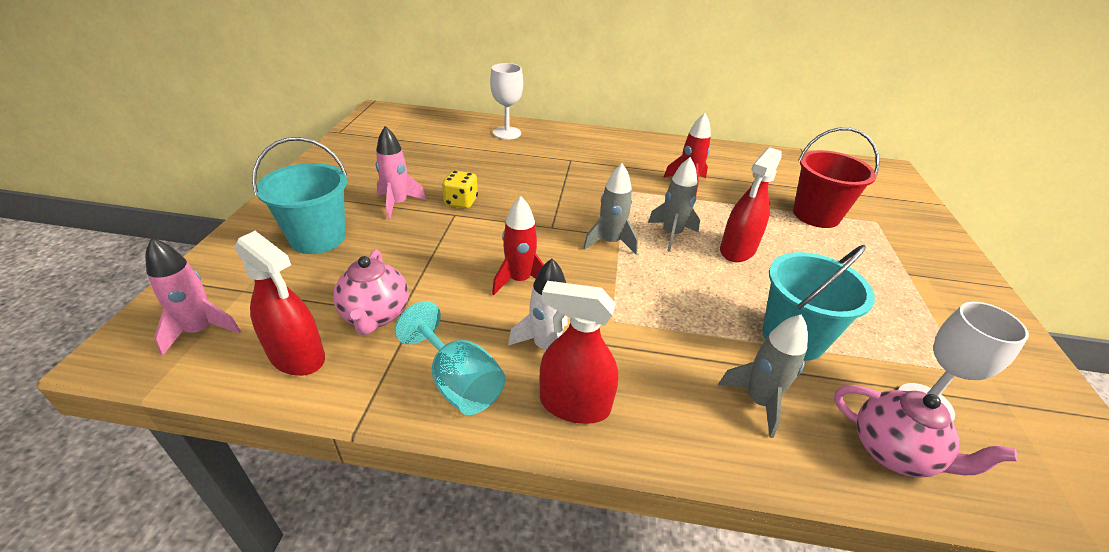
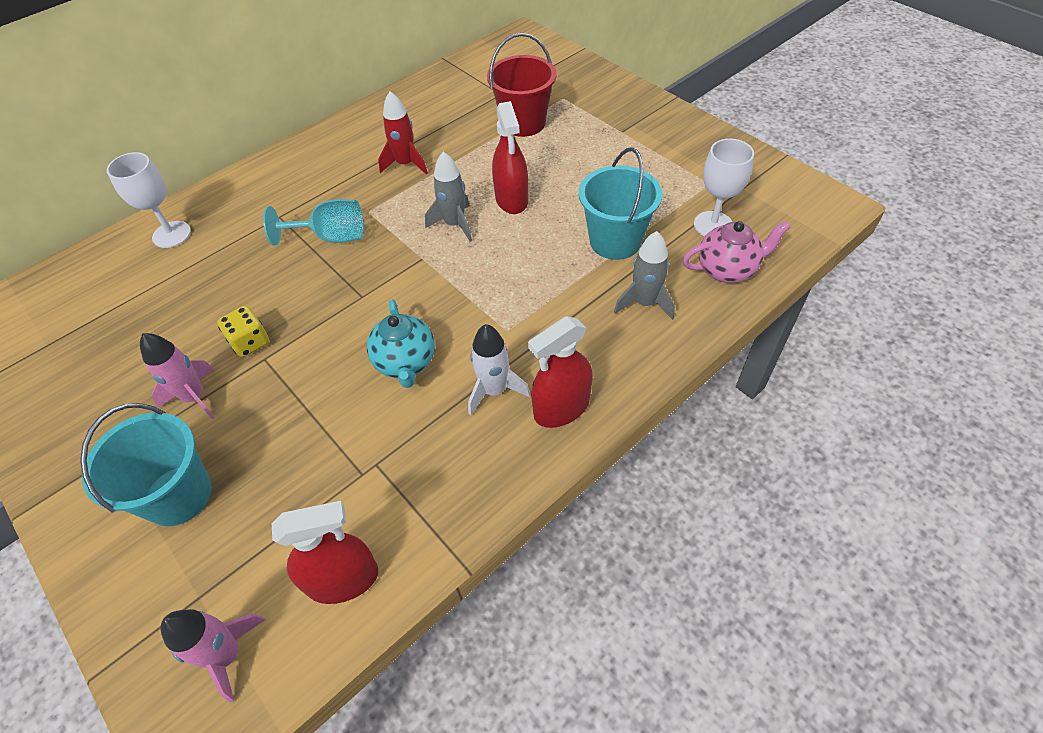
camera: 45 degrees left, 15 degrees up
pink teapot [333,249,409,335] -> none
turquoise goblet [395,301,506,415] -> turquoise goblet moved to [263,199,364,246]
red rocket [492,196,544,295] -> turquoise teapot [367,299,435,388]
grey rocket [583,163,638,255] -> none

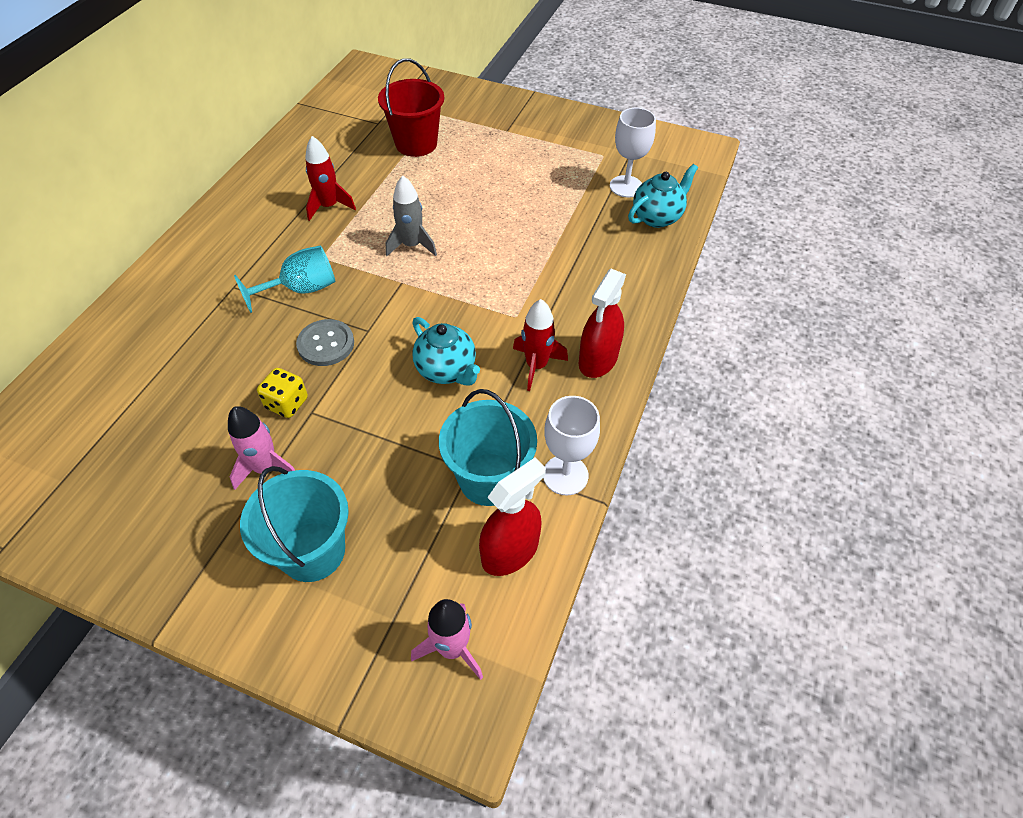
camera: 30 degrees left, 0 degrees up
white goblet [107,152,191,248] -> white goblet moved to [543,396,600,496]
white rocket [468,324,530,415] -> red rocket [513,299,568,391]
red spray bottle [492,101,528,214] -> none
turquoise bucket [579,147,663,260] -> turquoise bucket moved to [439,389,537,506]
grey rocket [614,231,675,320] -> none
pink teapot [682,221,790,283] -> turquoise teapot [628,164,698,228]
none -> grey button [296,319,354,366]

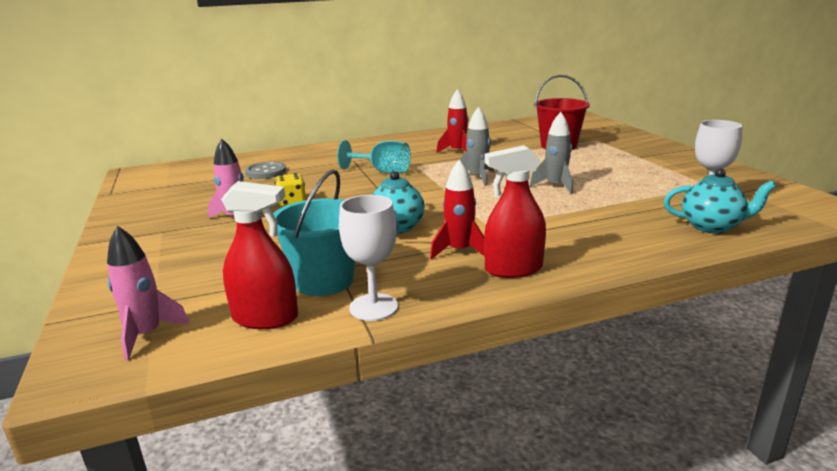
camera: 50 degrees right, 30 degrees down
turquoise bucket [240,466,349,582] -> none
grey button [296,319,354,366] -> grey button moved to [245,162,286,179]
none -> grey rocket [530,112,573,194]

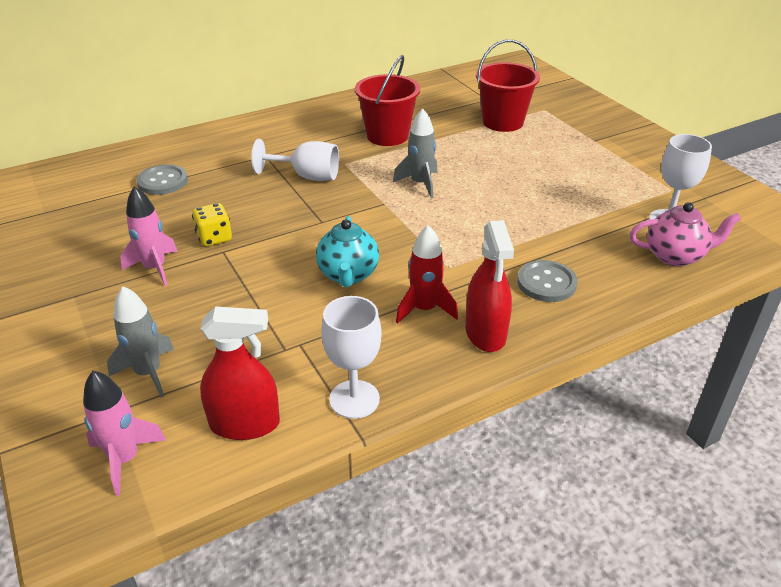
camera: 10 degrees left, 15 degrees up
turquoise bucket [269,169,355,296] -> none
turquoise goblet [337,140,411,174] -> white goblet [251,139,339,181]
red rocket [436,89,469,153] -> red bucket [355,55,420,146]
red spray bottle [484,145,546,278] -> red spray bottle turned 75 degrees counterclockwise [465,220,514,352]
grey rocket [530,112,573,194] -> grey rocket moved to [107,286,174,397]
turquoise teapot [663,168,777,233] -> pink teapot [630,202,741,266]
none -> grey button [517,260,578,302]

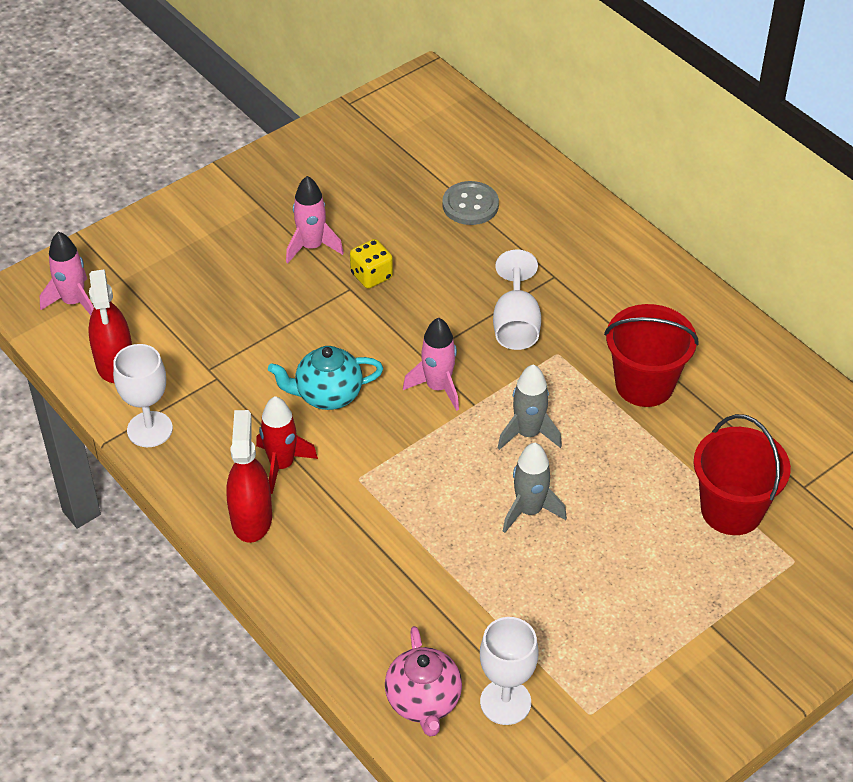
camera: 80 degrees right, 10 degrees up
grey rocket [107,286,174,397] -> grey rocket moved to [503,443,567,533]
red spray bottle [465,220,514,352] -> red spray bottle turned 105 degrees clockwise [226,410,272,543]
grey button [517,260,578,302] -> none
none -> pink rocket [403,317,459,411]

